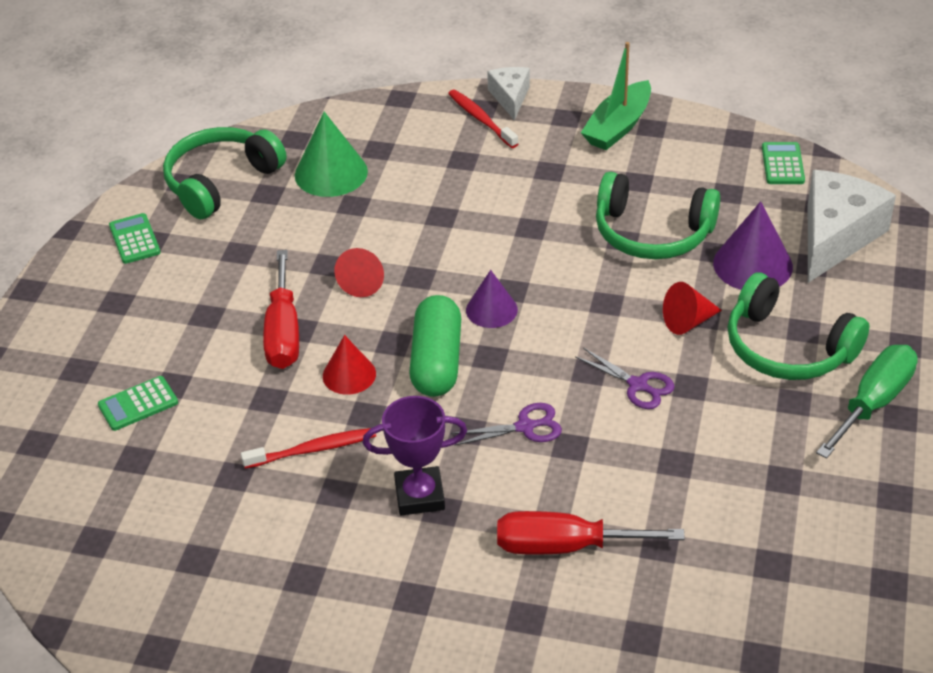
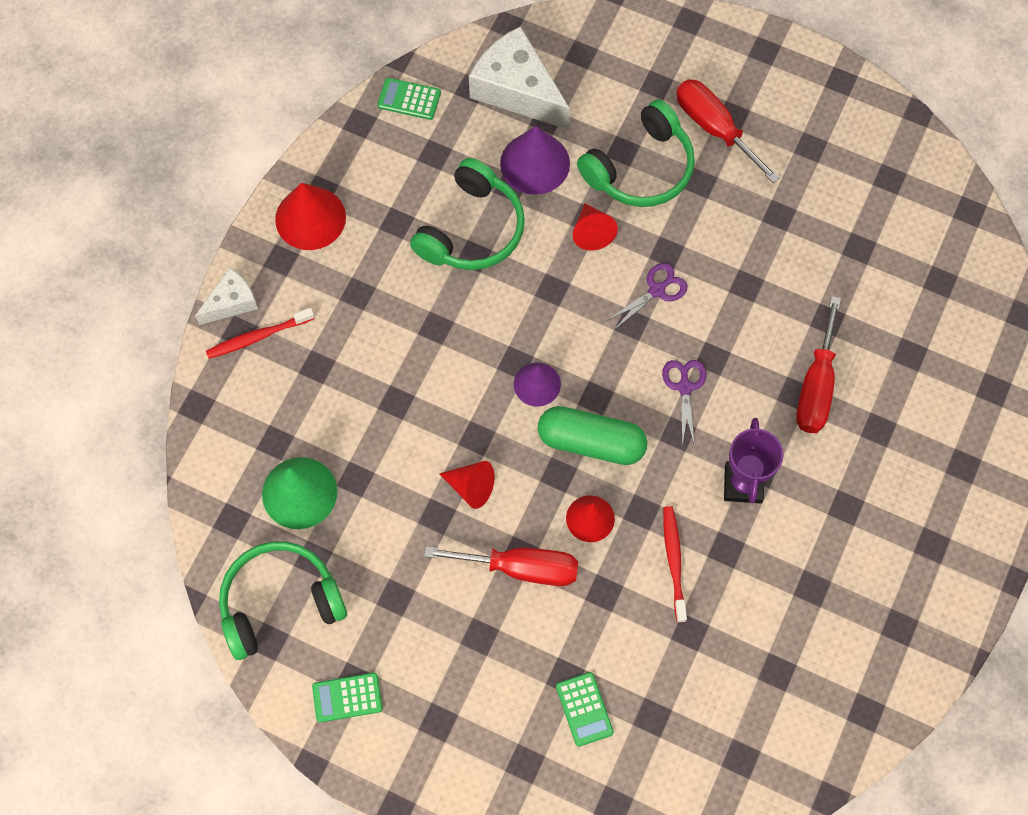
camera: 80 degrees left, 25 degrees up
green headphones [163,127,286,219] -> green headphones turned 105 degrees clockwise [219,541,347,660]
white cheese [487,67,530,121] -> white cheese turned 135 degrees clockwise [195,268,258,325]
green boat [581,42,651,150] -> red cone [275,183,346,250]
green screwdriver [816,345,918,458] -> red screwdriver [676,79,780,183]

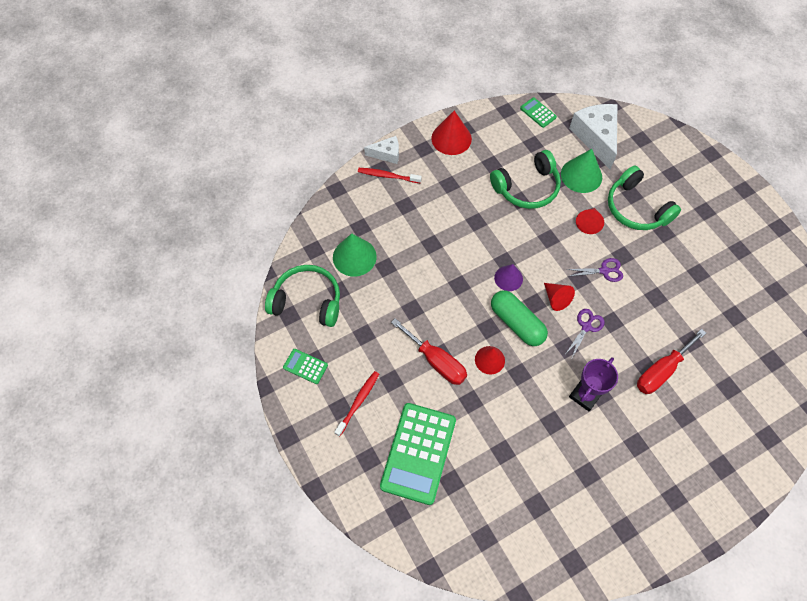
camera: 35 degrees right, 5 degrees down
red cone [439,461,494,509] -> red cone moved to [544,283,575,311]
purple cone [500,126,570,195] -> green cone [561,149,602,193]
green calculator [556,672,614,747] -> green calculator [380,403,456,505], size x2.19
green headphones [577,99,695,207] -> green headphones turned 60 degrees clockwise [608,166,681,230]
red toothbrush [663,506,687,623] -> red toothbrush moved to [335,371,379,437]
red screwdriver [676,79,780,183] -> none

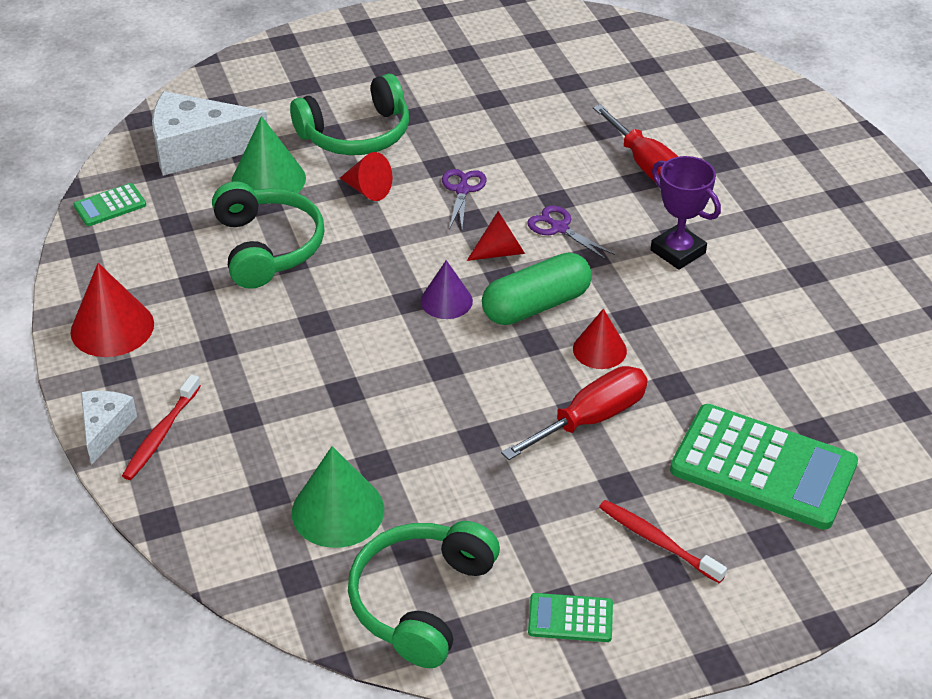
camera: 80 degrees left, 20 degrees down
green calculator [283,349,328,384] -> green calculator turned 60 degrees clockwise [528,593,613,642]

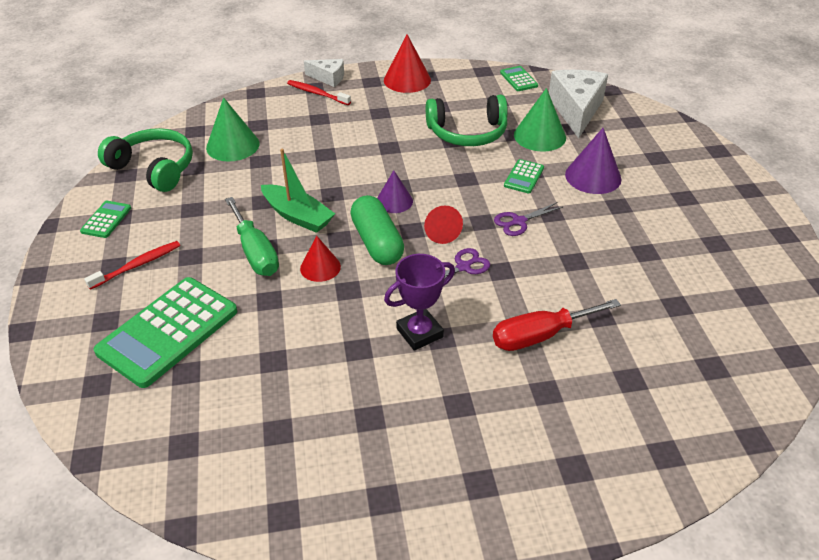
camera: 100 degrees right, 0 degrees up
green headphones [290,74,409,155] -> purple cone [565,128,622,194]
red cone [340,152,392,201] -> green calculator [504,159,544,193]
purple scissors [442,169,487,229] -> purple scissors turned 135 degrees clockwise [494,202,563,236]
red screwdriver [501,366,648,460] -> green screwdriver [225,197,279,276]
none -> green boat [261,149,335,233]

